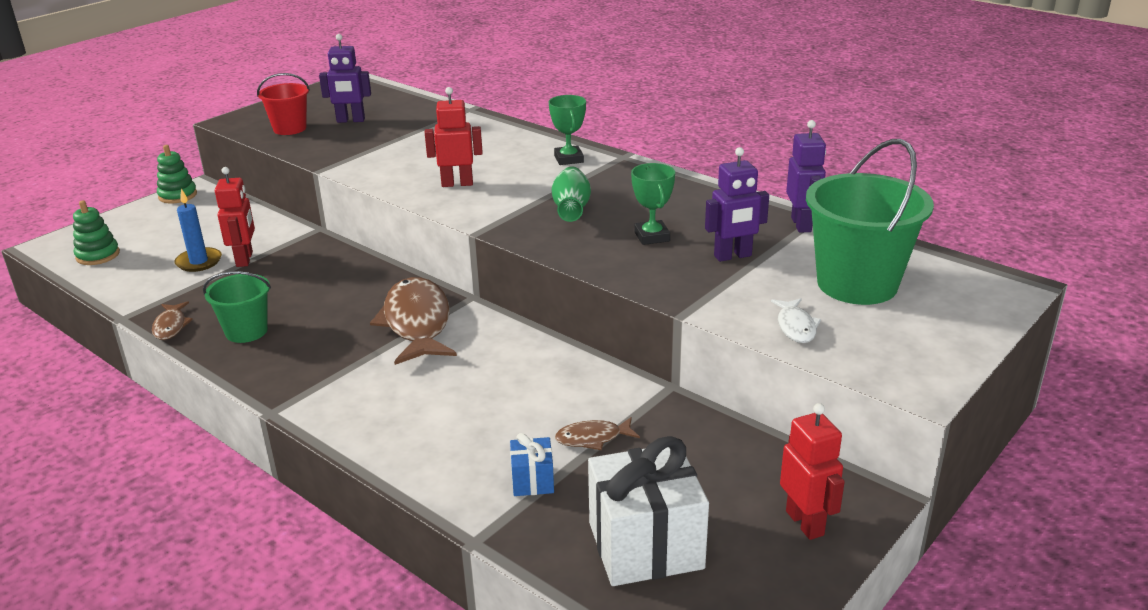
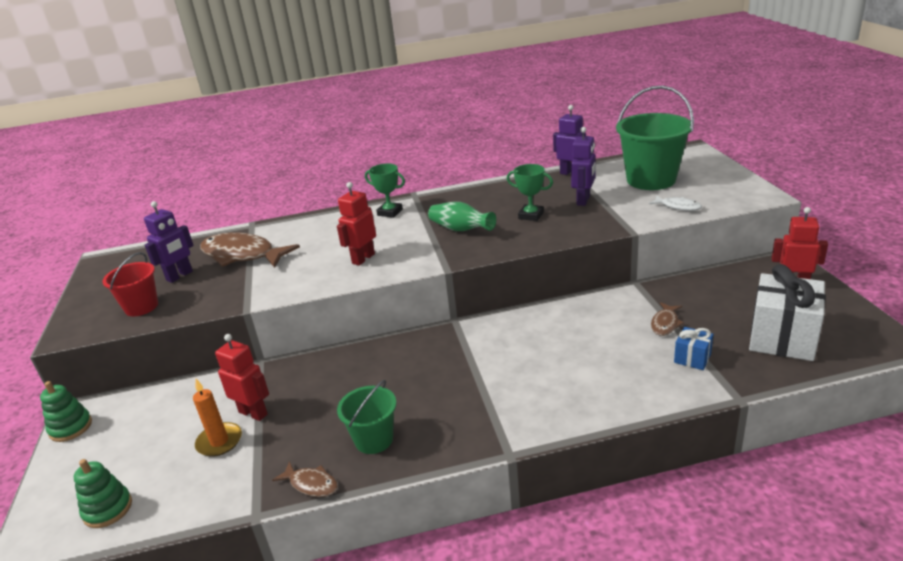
camera: 50 degrees left, 0 degrees up
blue candle [174,189,222,272] -> orange candle [193,379,242,457]
brown fish [370,277,457,365] -> brown fish moved to [200,232,300,268]

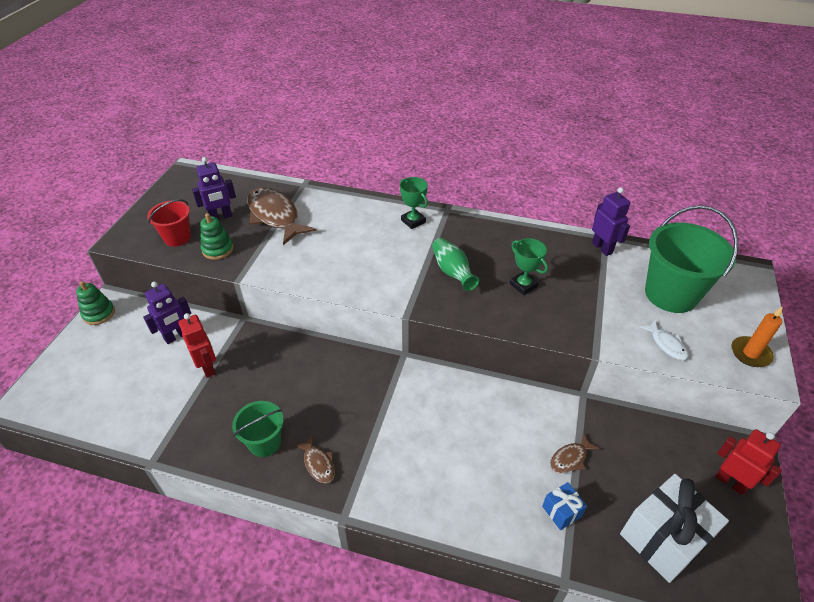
camera: 25 degrees right, 15 degrees up
green stacking toy [74,459,132,528] -> green stacking toy moved to [200,213,233,260]
orange candle [193,379,242,457] -> orange candle moved to [732,306,783,367]
brown fish [272,461,338,497] -> brown fish moved to [294,435,335,483]
red robot [337,182,376,266] -> none
purple robot [571,127,596,206] -> purple robot moved to [143,282,191,344]

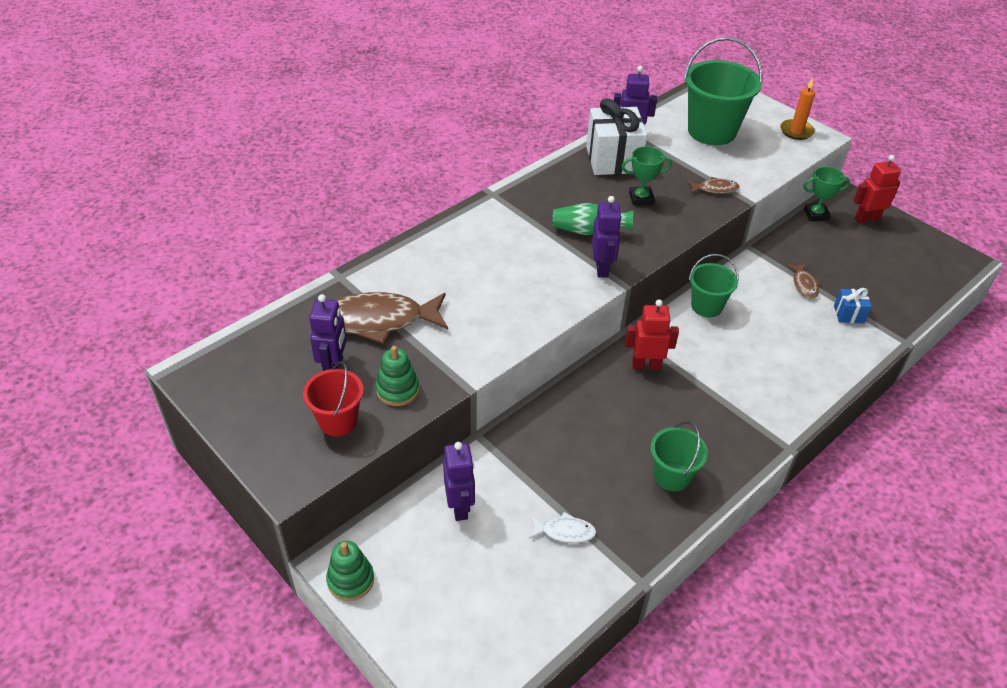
camera: 60 degrees left, 0 degrees up
red robot [178,313,216,378] -> red robot moved to [625,300,679,370]
brown fish [294,435,335,483] -> brown fish moved to [687,177,739,194]
green trophy [400,177,428,229] -> green trophy moved to [803,167,850,221]
white gift [620,474,729,583] -> white gift moved to [586,98,647,175]
white fish [640,320,688,360] -> white fish moved to [529,512,596,543]
none -> purple robot [592,196,622,278]
none -> green bucket [689,254,739,318]

